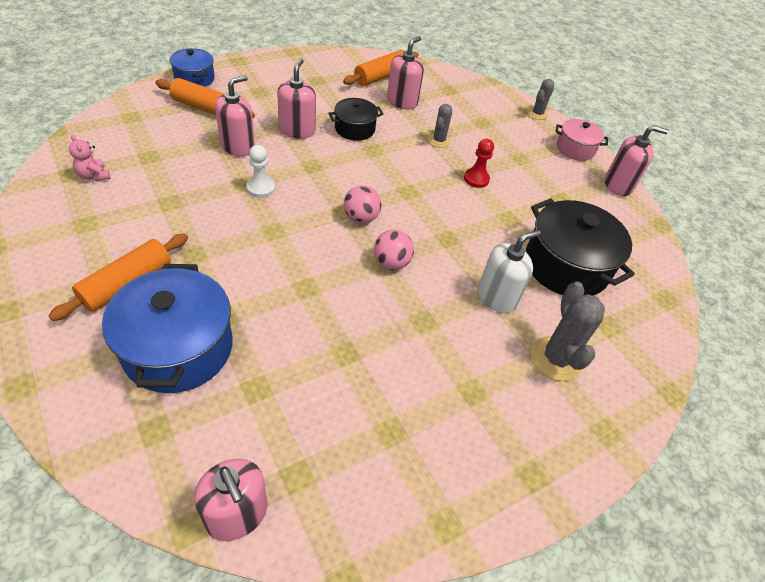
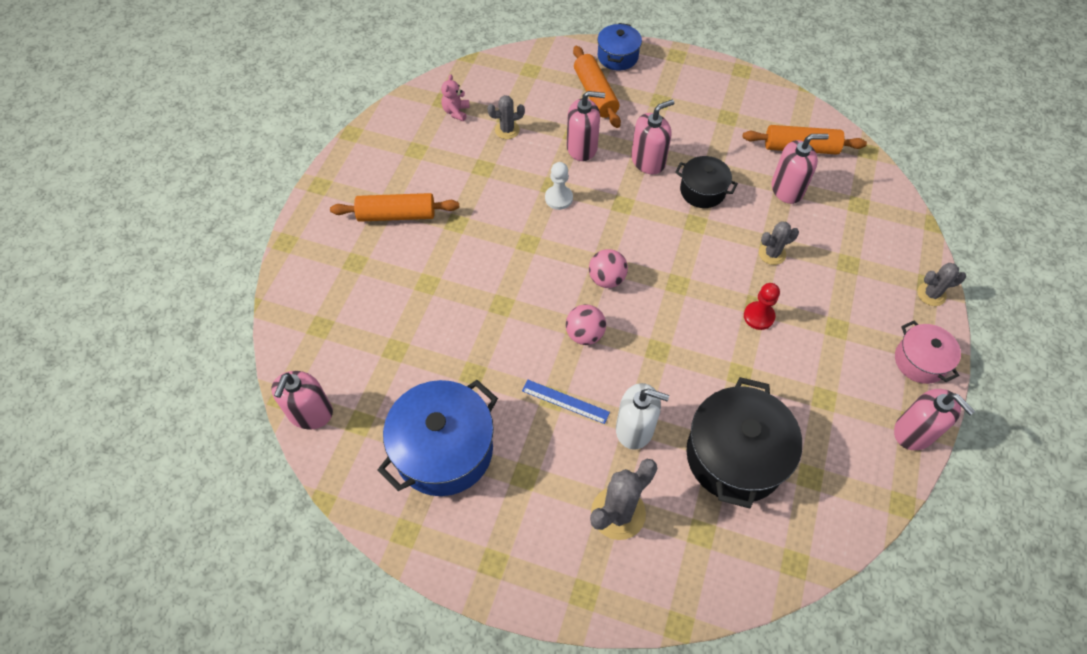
camera: 55 degrees right, 10 degrees up
blue pot [102,264,232,393] -> blue pot moved to [378,380,498,496]
none -> grey cactus [487,95,525,139]
none -> blue ruler [522,379,610,424]

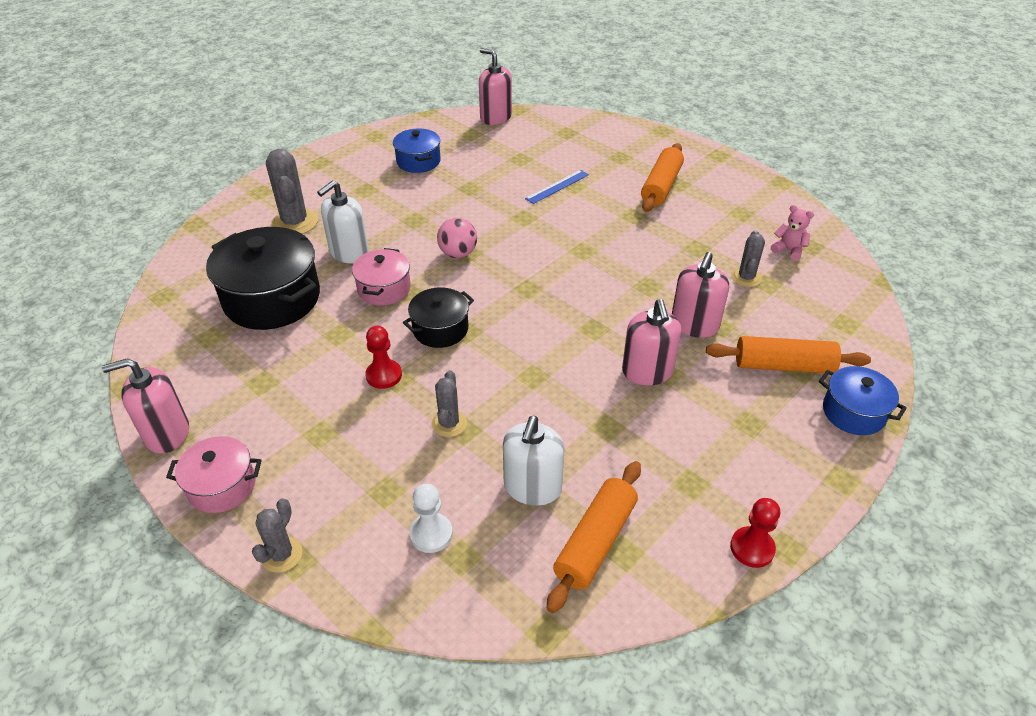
camera: 115 degrees right, 15 degrees down
blue pot [378,380,498,496] -> blue pot [393,129,440,173], size x0.56
blue ruler [522,379,610,424] -> blue ruler moved to [525,170,589,204]
white pawn [545,162,573,210] -> white pawn moved to [410,484,453,553]
pink ball [589,249,628,288] -> none
black pot [675,156,738,208] -> black pot moved to [403,287,474,348]
pink soap dispenser [772,134,829,204] -> white soap dispenser [503,416,564,506]
none -> pink pot [352,248,411,306]
none -> red pawn [730,498,780,568]

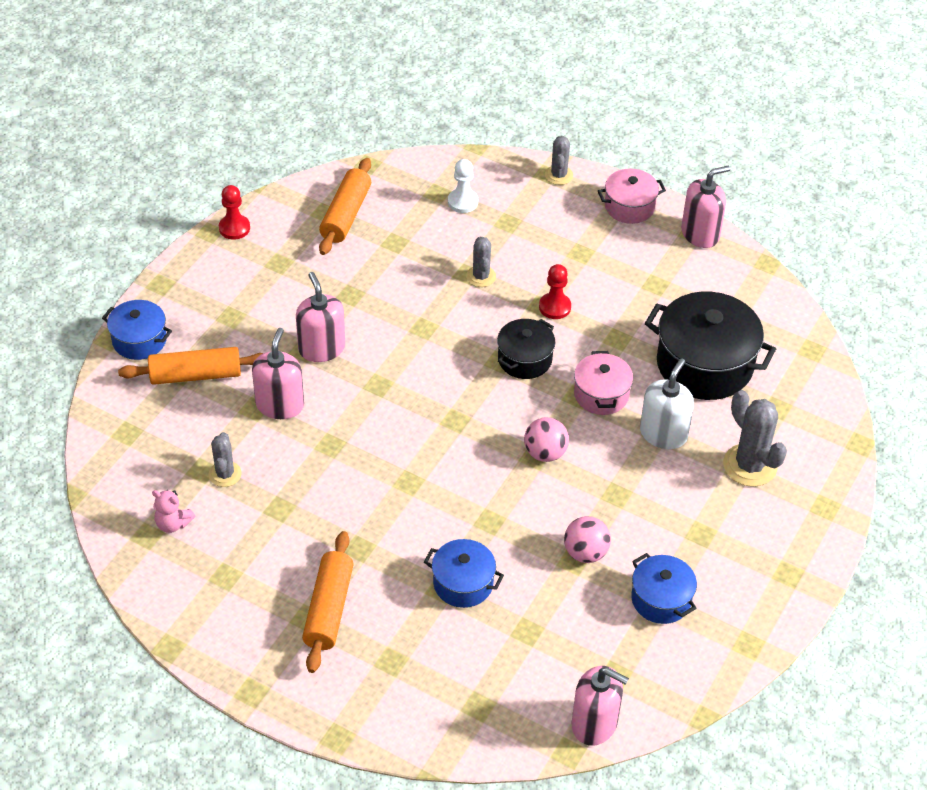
camera: 165 degrees right, 5 degrees up
white soap dispenser [503,416,564,506] -> none
blue ruler [525,170,589,204] -> blue pot [424,539,504,608]
none -> pink ball [564,516,611,563]

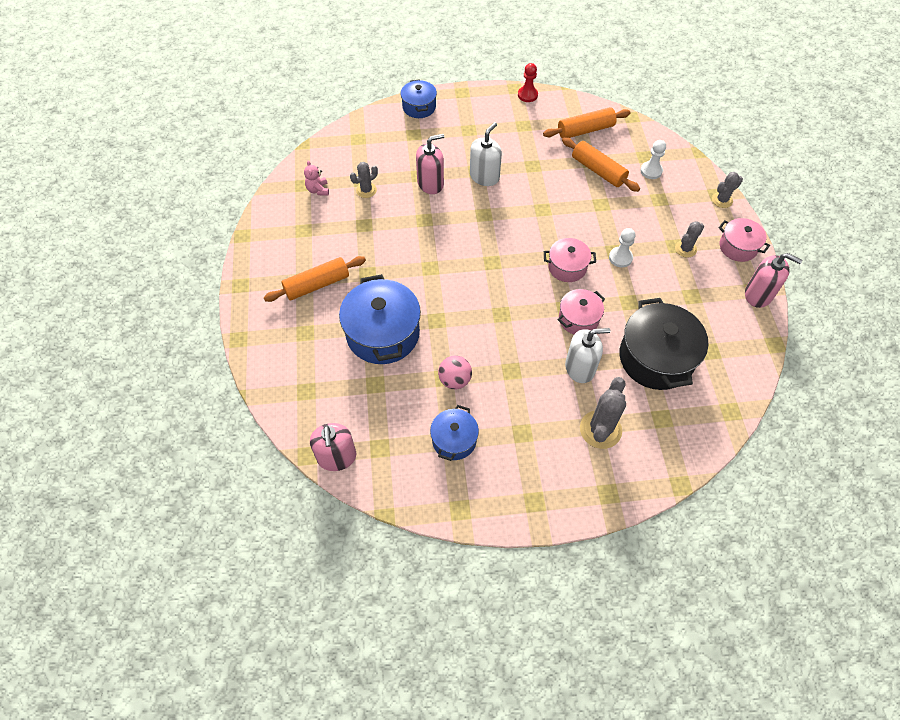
camera: 55 degrees right, 10 degrees up
orange rolling pin [118,347,263,385] -> orange rolling pin moved to [562,137,640,192]
pink soap dispenser [296,272,345,362] -> white soap dispenser [470,122,502,186]
blue pot [424,539,504,608] -> blue pot [339,274,421,364], size x1.79
grey cactus [466,237,496,287] -> grey cactus moved to [675,221,704,258]
black pot [497,319,555,379] -> pink pot [544,238,596,282]
pink ball [524,417,569,462] -> none
red pawn [539,264,571,319] -> white pawn [609,228,636,267]

